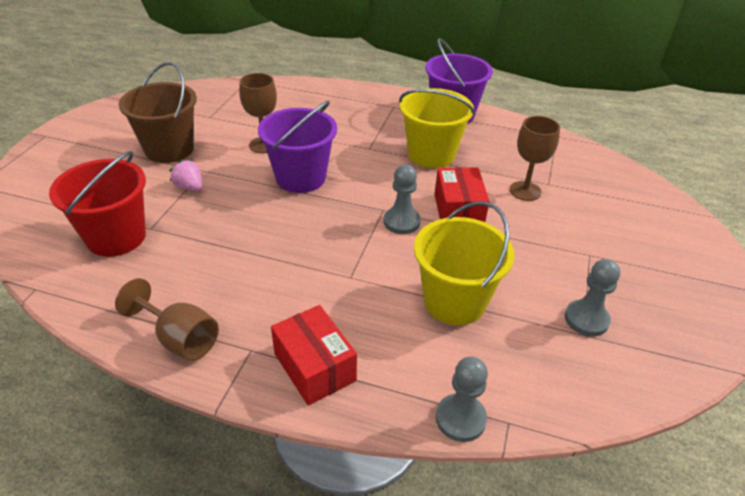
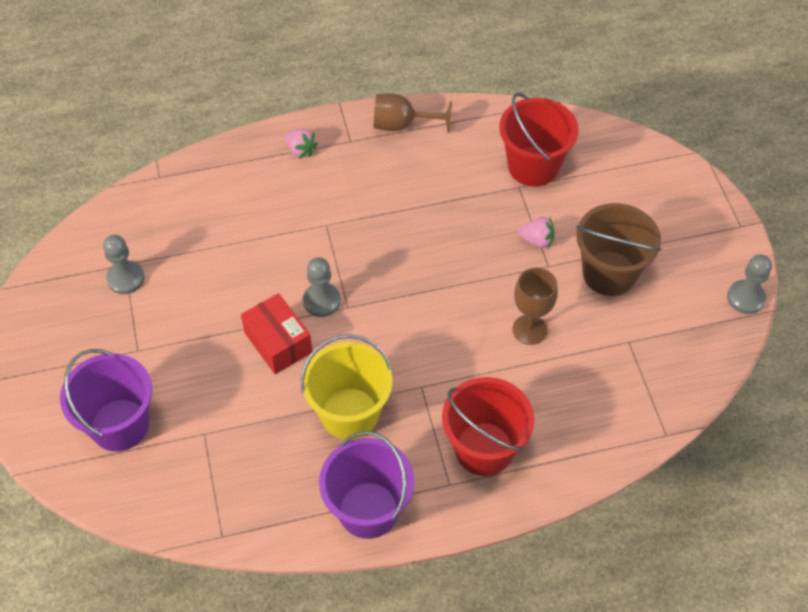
camera: 150 degrees right, 15 degrees up
purple bucket [258,101,337,193] -> purple bucket moved to [60,349,152,452]
red box [271,305,357,406] -> pink strawberry [285,129,318,159]
yellow bucket [414,201,514,325] -> none
grey pawn [436,357,488,442] -> grey pawn moved to [727,255,772,314]
brown goblet [510,116,560,201] -> none
none -> red bucket [442,377,534,476]

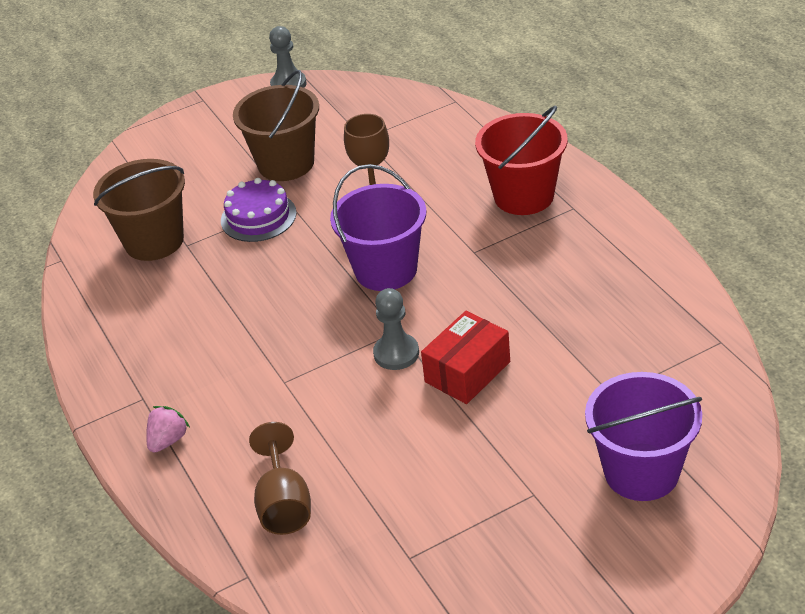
camera: 100 degrees left, 15 degrees down
grey pawn [103,235,145,294] -> none
yellow bucket [301,334,392,440] -> none
purple bucket [319,431,414,539] -> purple bucket moved to [330,164,426,291]
brown goblet [374,93,452,133] -> brown goblet moved to [249,422,311,535]
red bucket [499,93,579,187] -> brown bucket [93,159,185,261]
pink strawberry [518,216,555,248] -> purple cake [221,178,297,242]

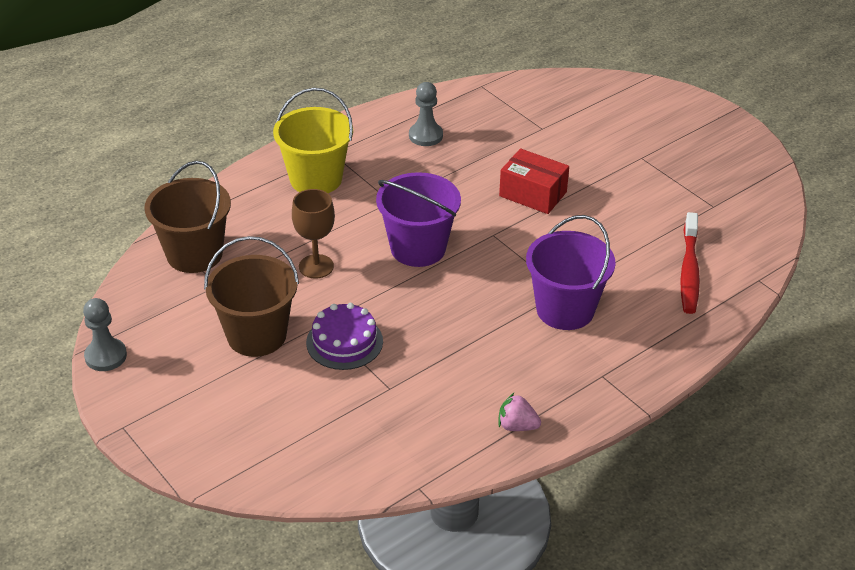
camera: 105 degrees left, 0 degrees up
brown bucket [93,159,185,261] -> brown bucket moved to [145,161,231,273]
pink strawberry [146,406,190,453] -> pink strawberry moved to [498,392,541,431]
brown goblet [249,422,311,535] -> red toothbrush [680,212,700,314]
grey pawn [373,288,419,370] -> grey pawn moved to [409,82,443,146]
red bucket [475,105,568,215] -> yellow bucket [273,88,353,193]
purple bucket [585,372,702,501] -> purple bucket moved to [526,215,616,330]

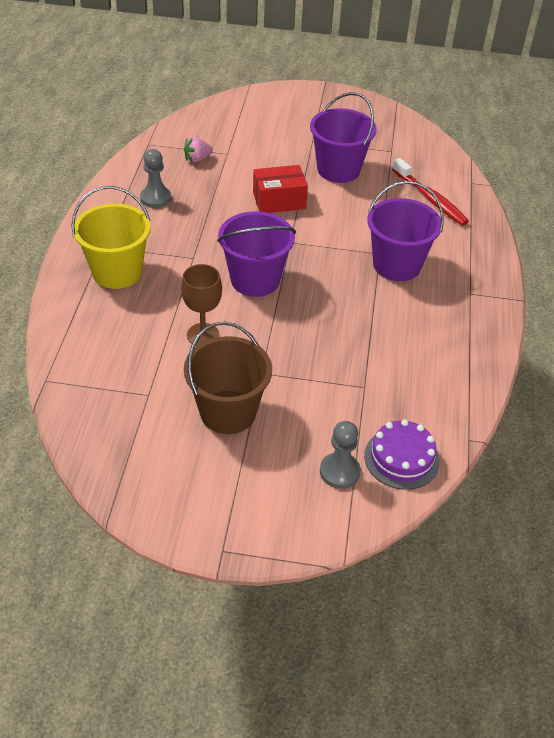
camera: 45 degrees left, 5 degrees up
grey pawn [83,298,127,371] -> grey pawn moved to [320,421,361,489]
brown bucket [145,161,231,273] -> none
purple cake [306,303,383,370] -> purple cake moved to [364,419,440,490]
pink strawberry [498,392,541,431] -> pink strawberry moved to [184,137,213,162]
none -> purple bucket [310,92,377,183]

